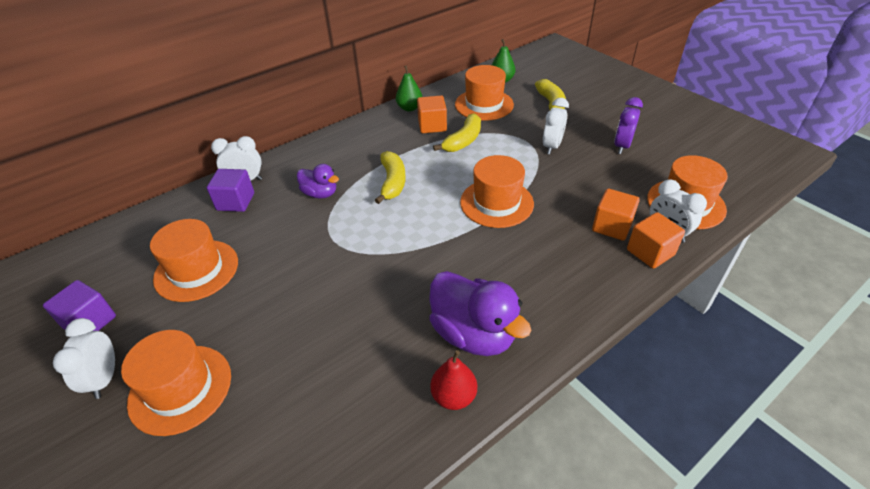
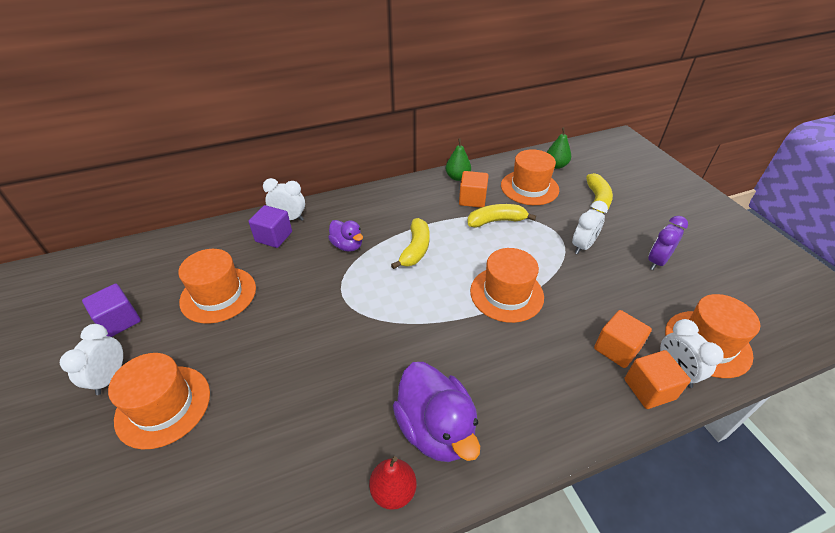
camera: 15 degrees right, 0 degrees up
yellow banana [433,113,481,152] -> yellow banana turned 150 degrees counterclockwise [467,204,536,228]

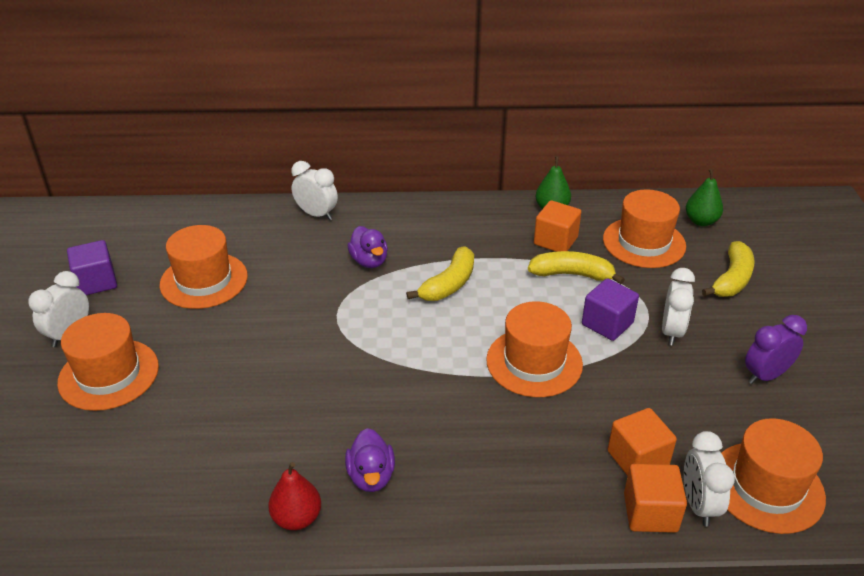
camera: 20 degrees right, 5 degrees down
purple cube [249,205,292,248] -> purple cube moved to [582,278,639,341]
purple duck [393,362,480,462] -> purple duck [345,428,395,492], size x0.57
white clock [572,201,608,254] -> white clock turned 45 degrees counterclockwise [662,268,695,345]

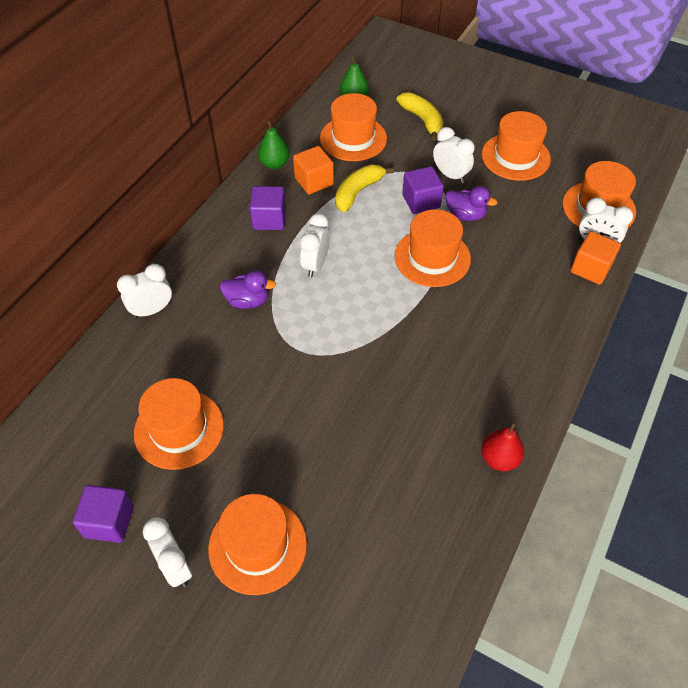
camera: 60 degrees left, 15 degrees up
purple duck [345,428,395,492] -> purple duck moved to [445,186,497,221]
yellow banana [406,246,474,301] -> white clock [300,213,330,278]
orange cube [608,408,677,476] -> none
purple clock [745,315,807,384] -> orange hat [482,111,551,181]
none -> purple cube [250,186,286,230]

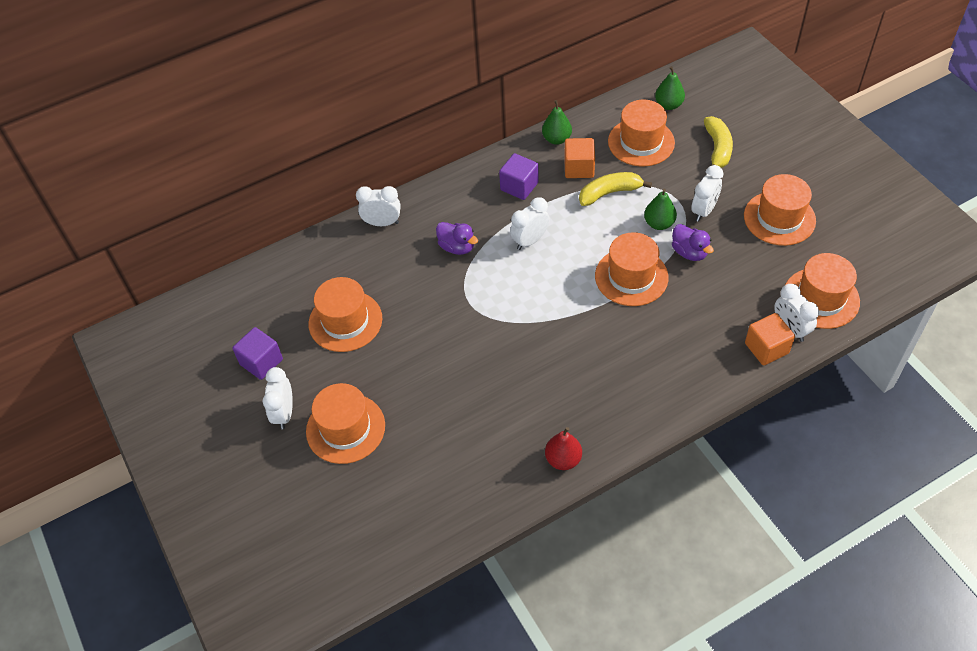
camera: 35 degrees right, 0 degrees up
purple cube [402,166,444,214] -> green pear [644,189,677,230]
white clock [433,127,475,183] -> white clock turned 45 degrees clockwise [691,165,724,222]

